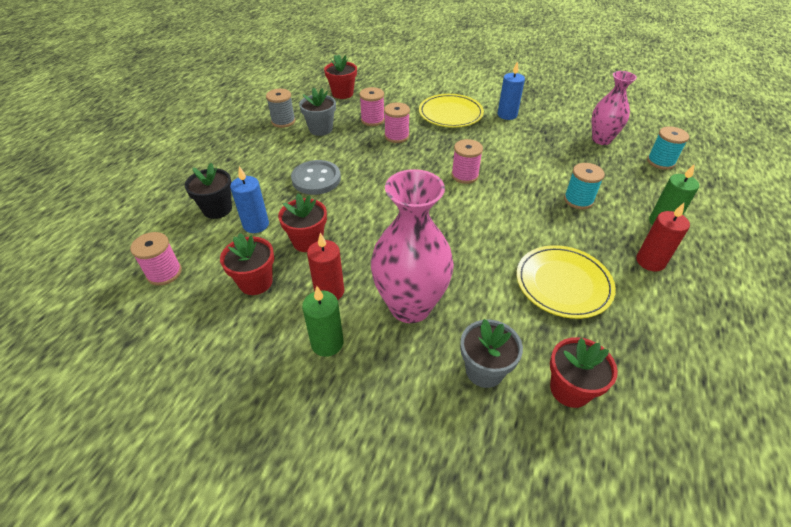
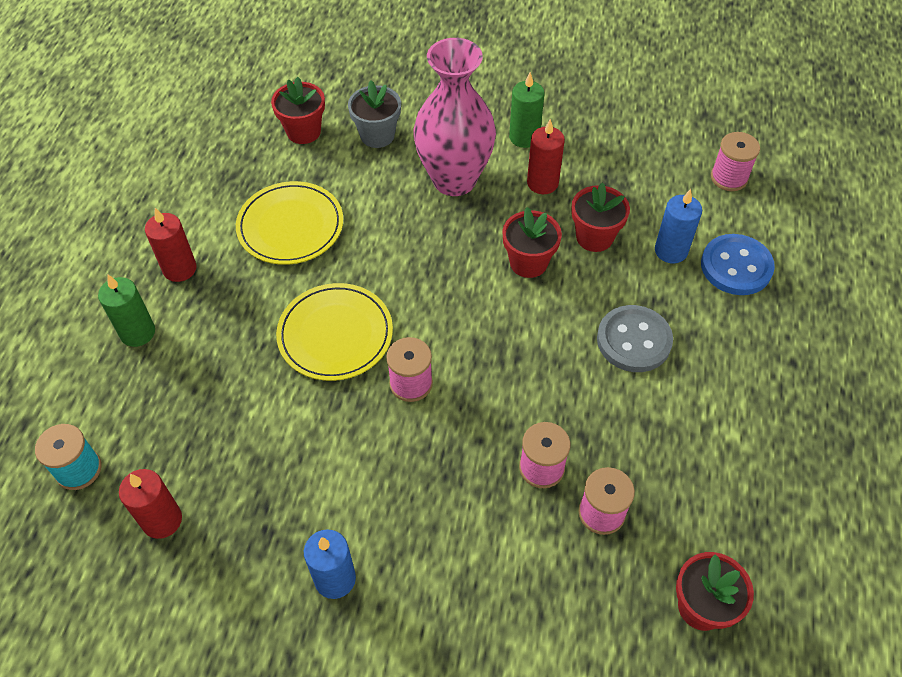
camera: 170 degrees right, 10 degrees up
black flower pot [185,163,232,219] -> blue button [701,234,775,295]
red flower pot [220,233,274,295] -> red flower pot moved to [502,207,562,278]
grey spool [266,89,295,128] -> none
grey flower pot [299,87,336,136] -> none
yellow plate [419,94,484,128] -> yellow plate moved to [276,283,393,381]
turquoise spool [564,163,605,209] -> none
pink vase [592,71,637,145] -> red candle [119,469,182,539]

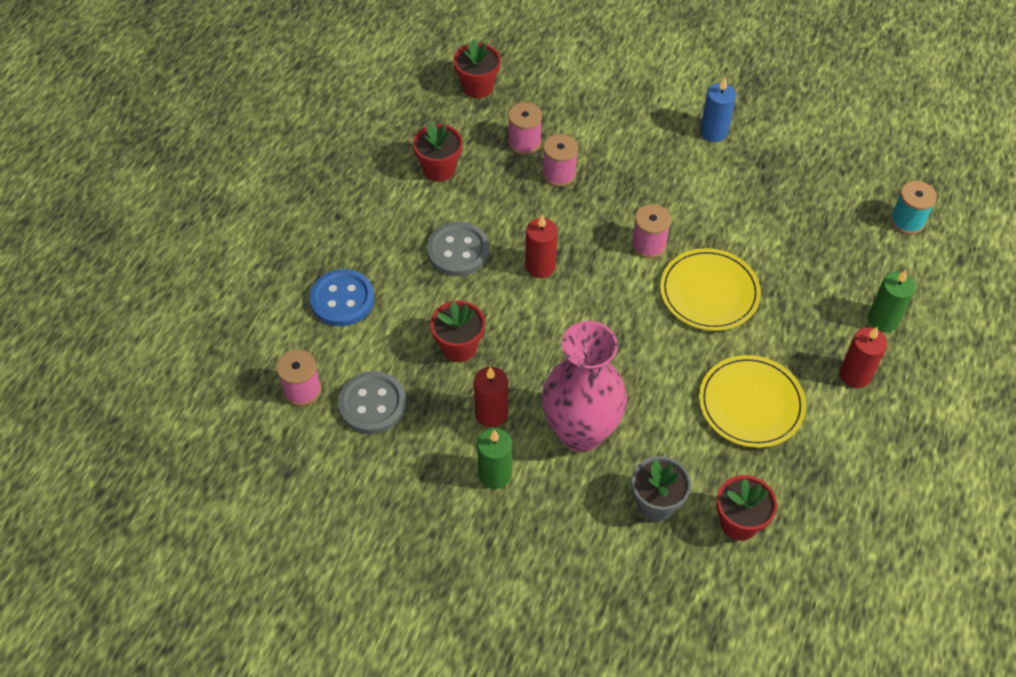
camera: 170 degrees left, 0 degrees up
red candle [119,469,182,539] -> red candle moved to [525,215,558,278]
red flower pot [502,207,562,278] -> red flower pot moved to [413,122,462,181]
blue candle [655,189,702,263] -> none
none -> grey button [338,371,406,434]

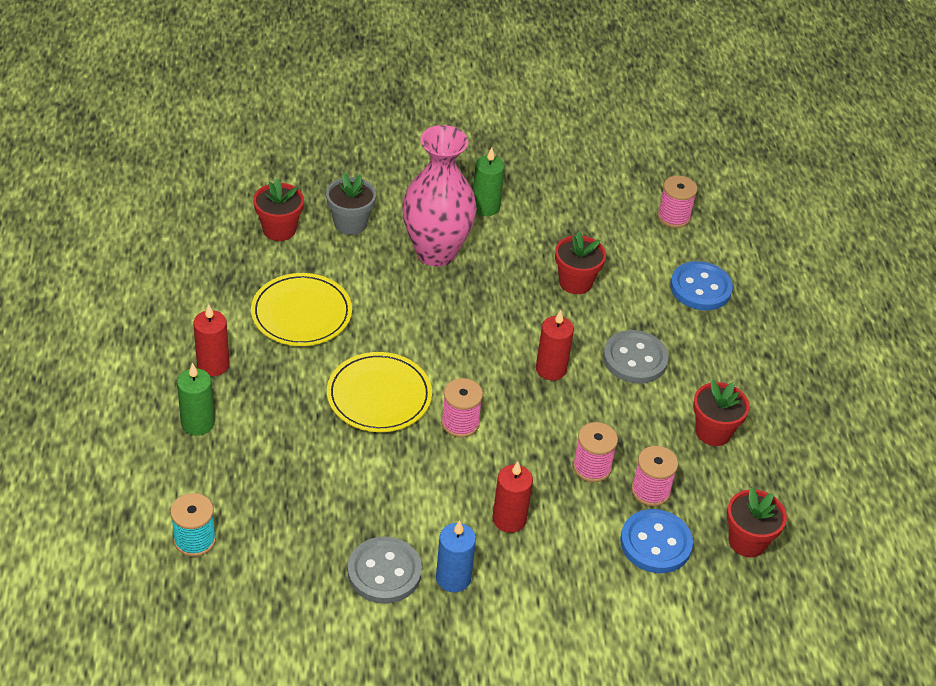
camera: 150 degrees right, 10 degrees down
grey button [338,371,406,434] -> grey button moved to [348,536,422,604]
red candle [474,367,508,428] -> red candle moved to [492,461,533,533]
none -> blue button [620,509,693,573]

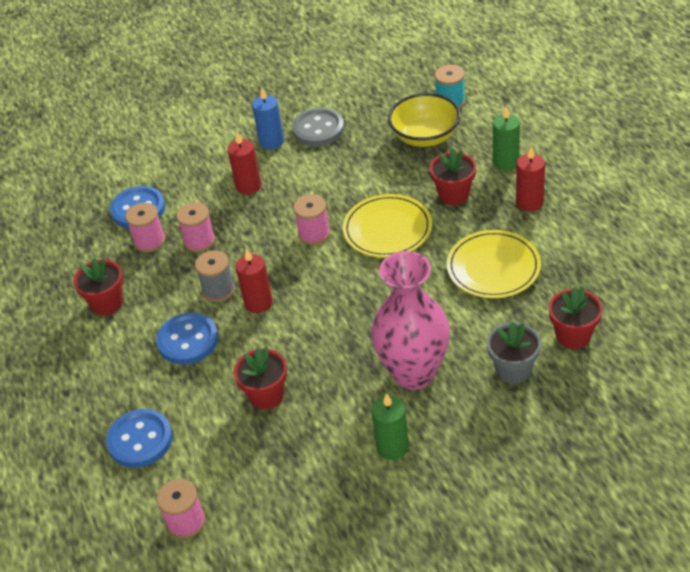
camera: 170 degrees right, 0 degrees up
grey button [603,330,669,383] -> blue button [156,313,218,364]
red flower pot [727,487,787,557] -> red flower pot moved to [430,148,476,205]
none -> grey spool [195,250,235,302]
none -> yellow bowl [388,93,461,147]

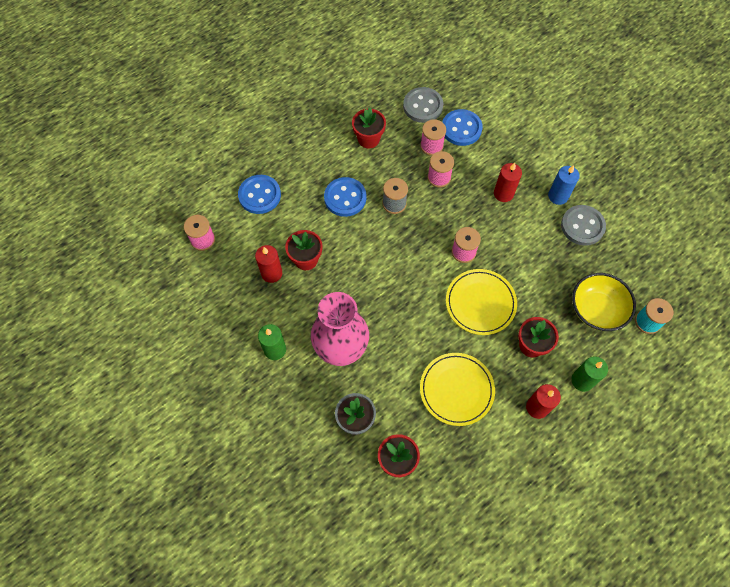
camera: 70 degrees right, 20 degrees up
red candle [236,248,273,313] -> red candle moved to [255,245,282,283]
none -> grey button [403,87,443,123]

